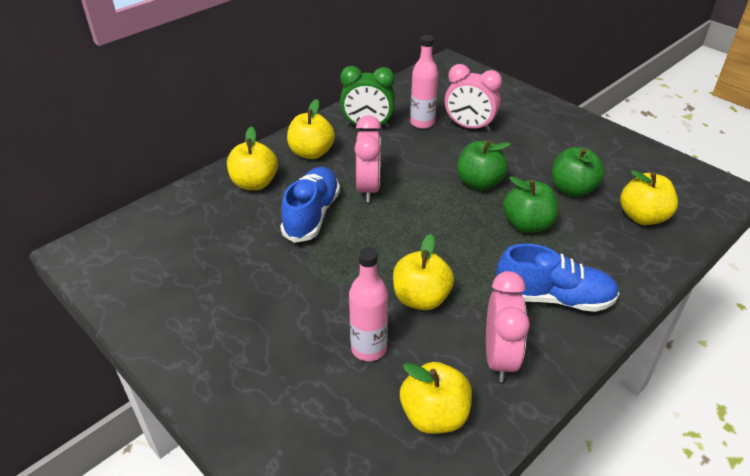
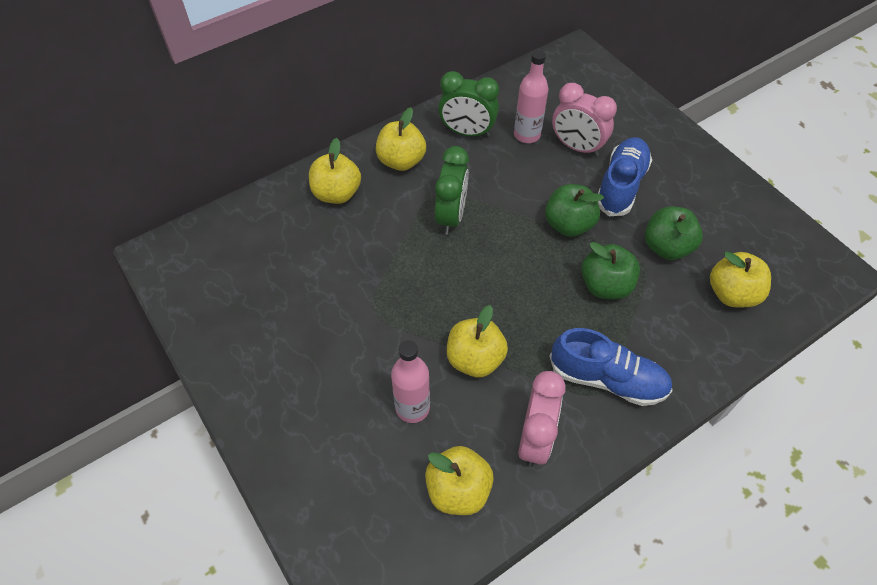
camera: 10 degrees right, 15 degrees up
blue shoe [280,167,340,243] -> blue shoe moved to [597,137,652,216]
pink clock [354,115,381,202] -> green clock [435,146,469,235]

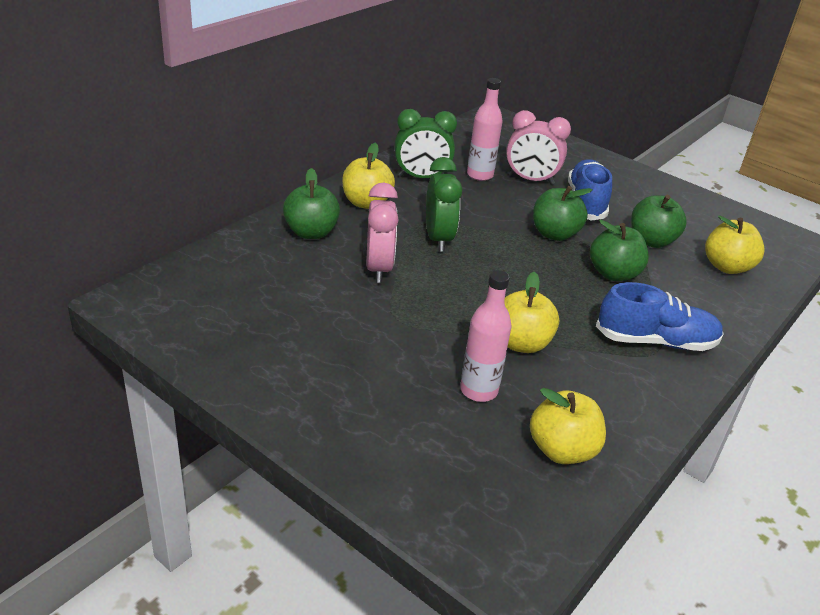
camera: 20 degrees left, 20 degrees down
yellow apple [309,138,361,204] -> green apple [283,168,340,239]
pink clock [518,371,566,467] -> pink clock moved to [366,183,399,283]

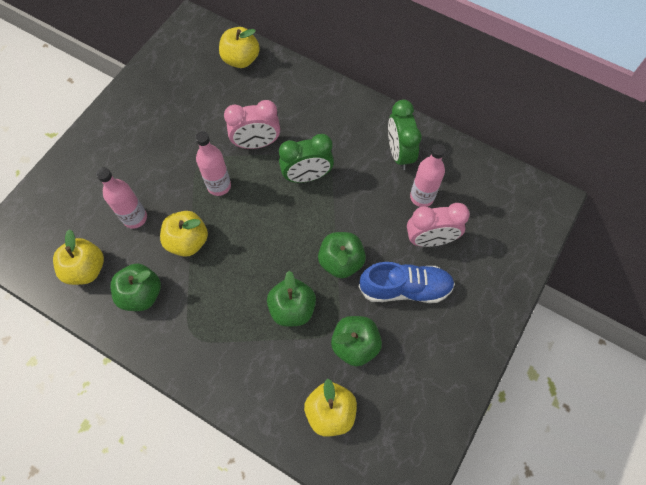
camera: 85 degrees right, 30 degrees up
green apple [283,168,340,239] -> green apple moved to [111,264,161,311]
yellow apple [342,143,395,209] -> yellow apple moved to [219,27,260,68]
pink clock [506,110,571,185] -> pink clock turned 105 degrees counterclockwise [407,203,470,247]
blue shoe [596,282,724,351] -> none
none -> pink bottle [195,131,231,196]

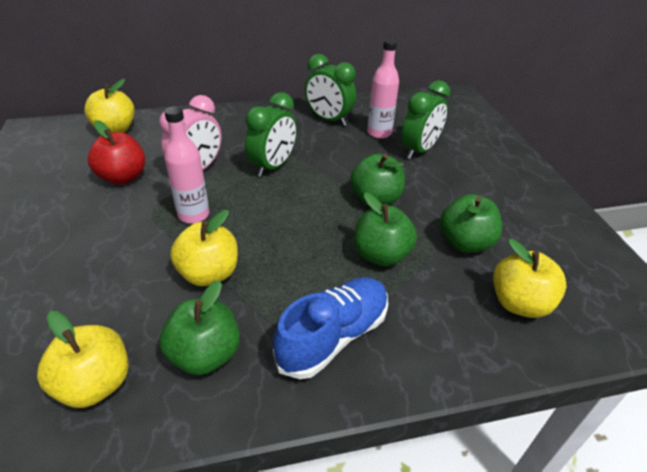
camera: 45 degrees left, 25 degrees down
pink bottle [96,167,147,229] -> none
blue shoe [359,262,455,303] -> blue shoe moved to [273,277,388,379]
pink clock [407,203,470,247] -> green clock [401,80,450,159]
none -> red apple [88,120,145,185]

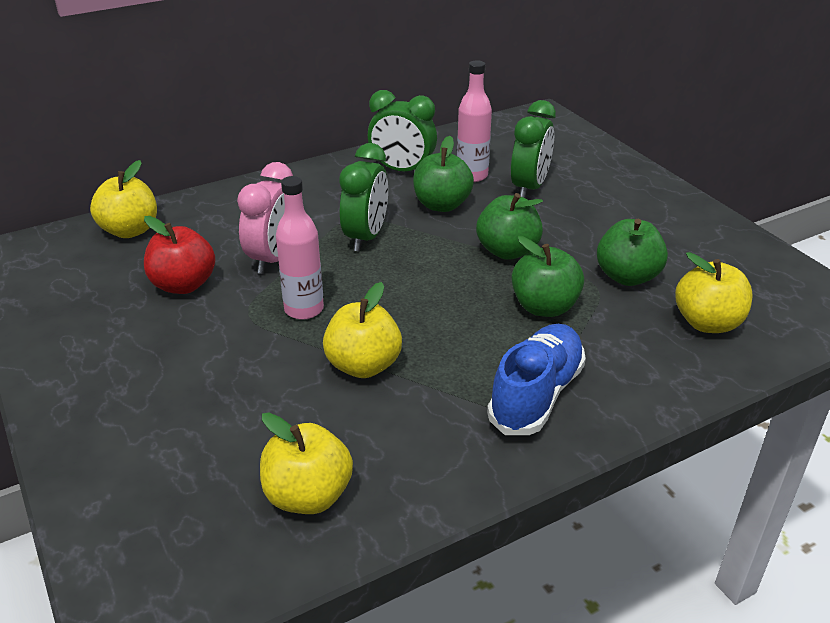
camera: 15 degrees left, 5 degrees down
green apple [159,280,240,375] -> green apple moved to [413,136,474,212]

